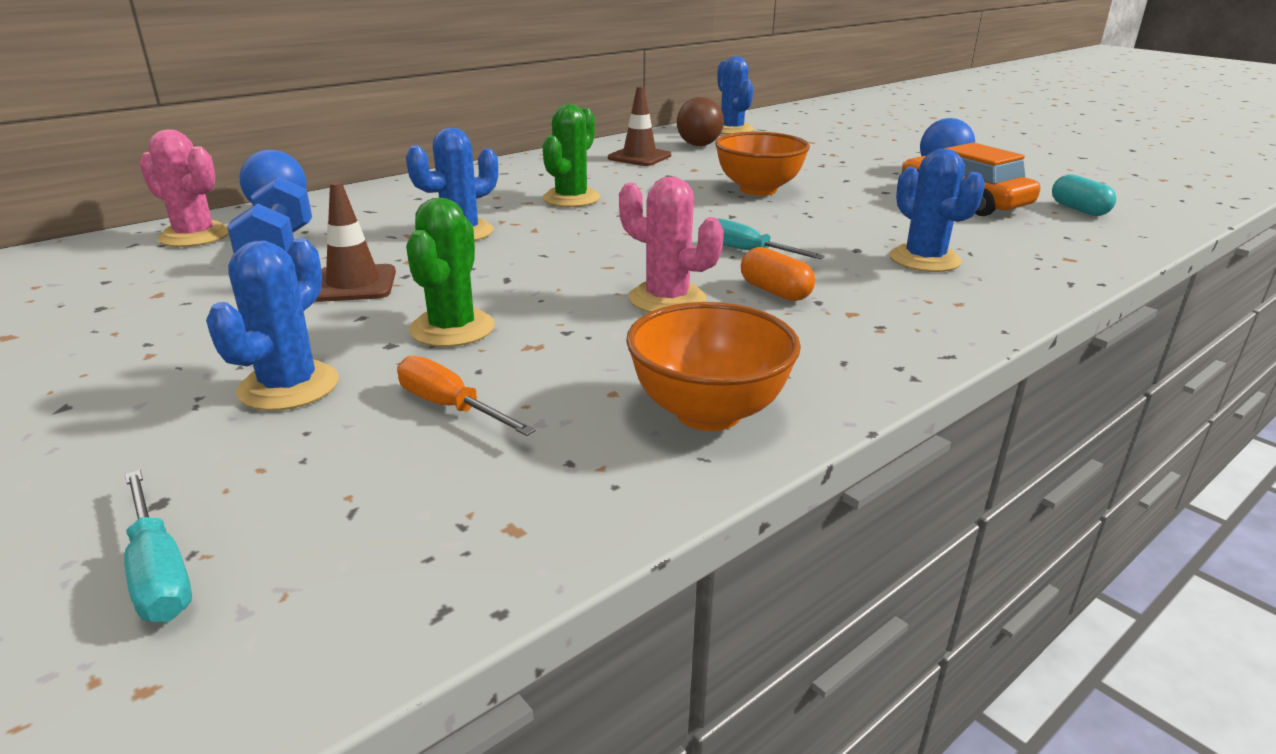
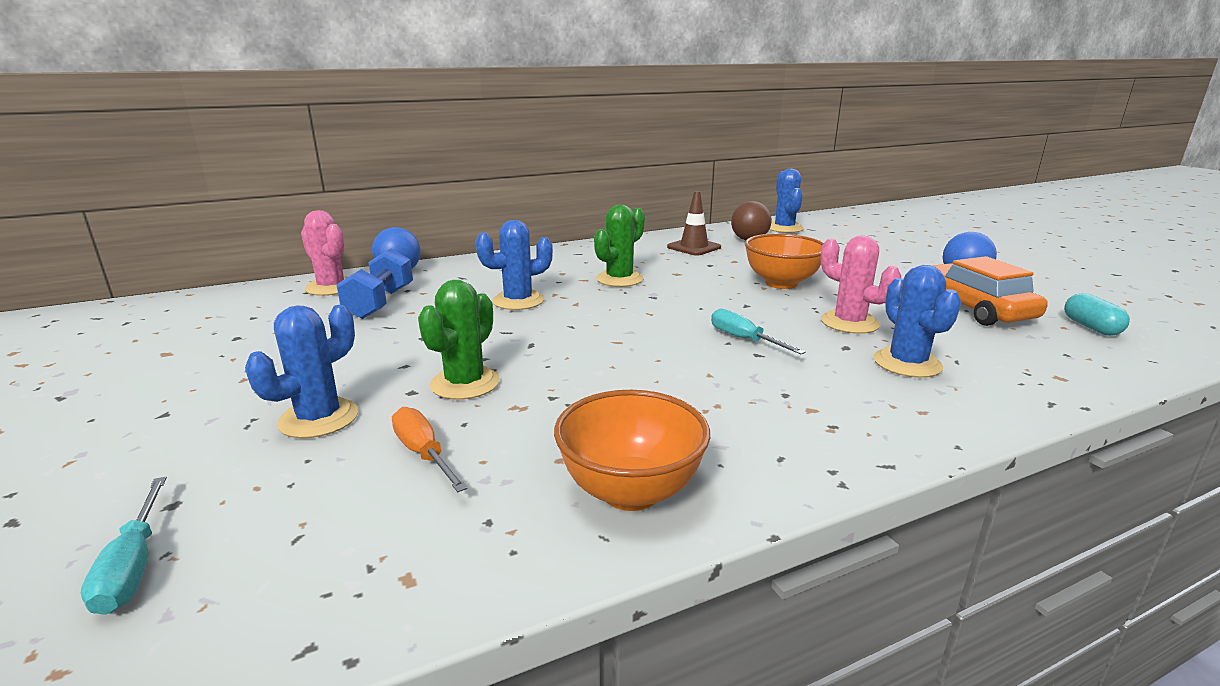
camera: 15 degrees right, 5 degrees down
brown traffic cone [315,182,396,302] -> none
pink cactus [619,177,724,312] -> pink cactus moved to [820,236,901,334]
orange capsule [741,247,815,301] -> none

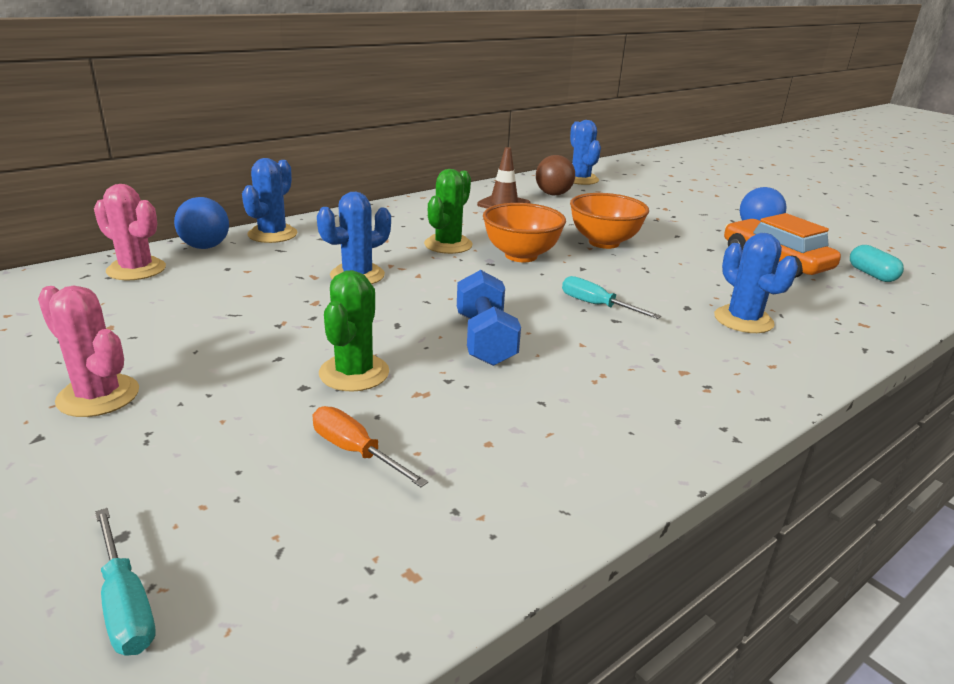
camera: 15 degrees left, 5 degrees up
blue cactus [245,305,358,438] -> blue cactus moved to [242,158,297,243]
blue dumbbell [337,248,413,319] -> blue dumbbell moved to [457,270,521,366]
orange bowl [554,390,710,511] -> orange bowl moved to [483,203,566,262]
pink cactus [820,236,901,334] -> pink cactus moved to [38,286,139,417]

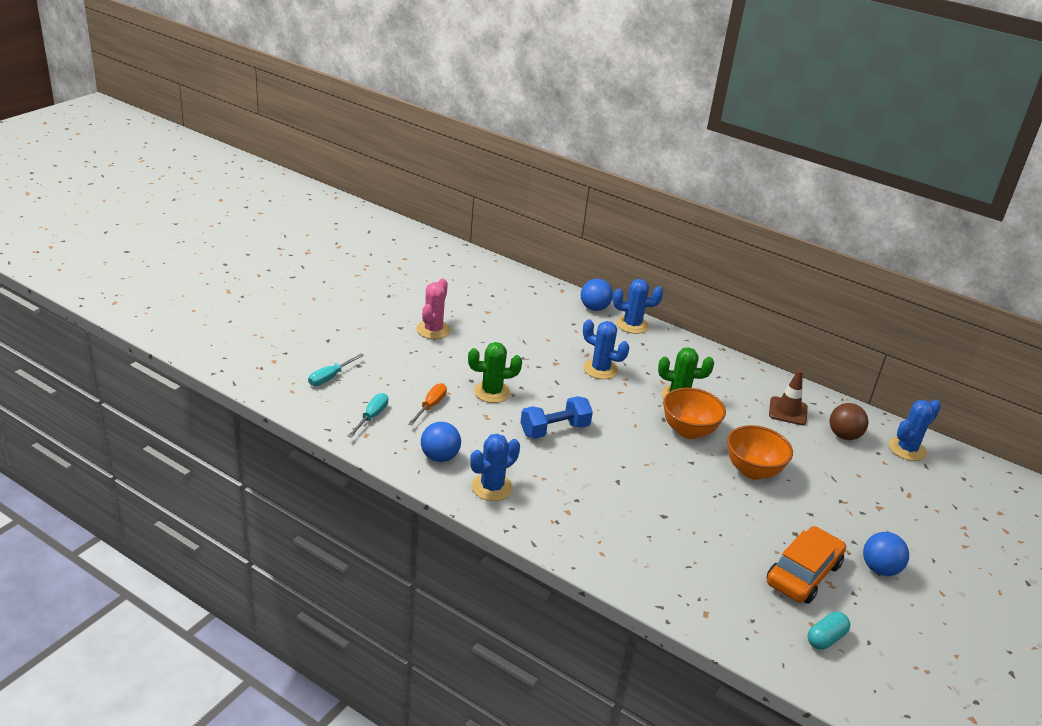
camera: 70 degrees right, 5 degrees up
pink cactus [94,184,166,280] -> none
turquoise screwdriver [562,276,661,319] -> turquoise screwdriver moved to [348,393,388,438]
blue cactus [714,233,798,333] -> blue cactus moved to [470,434,520,501]
none -> blue ball [421,422,461,462]

